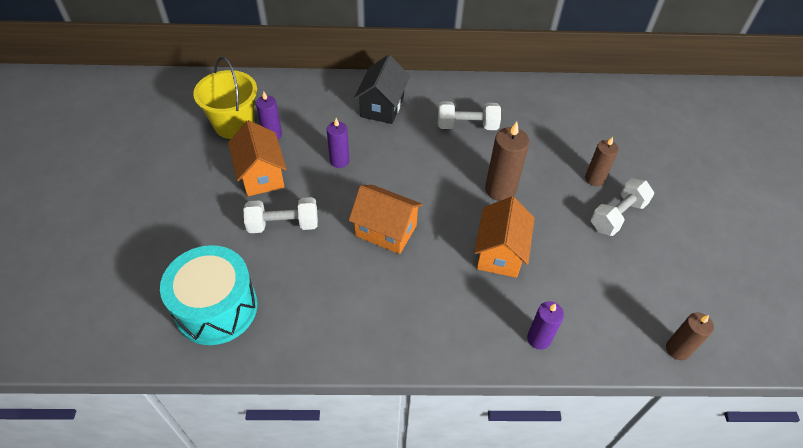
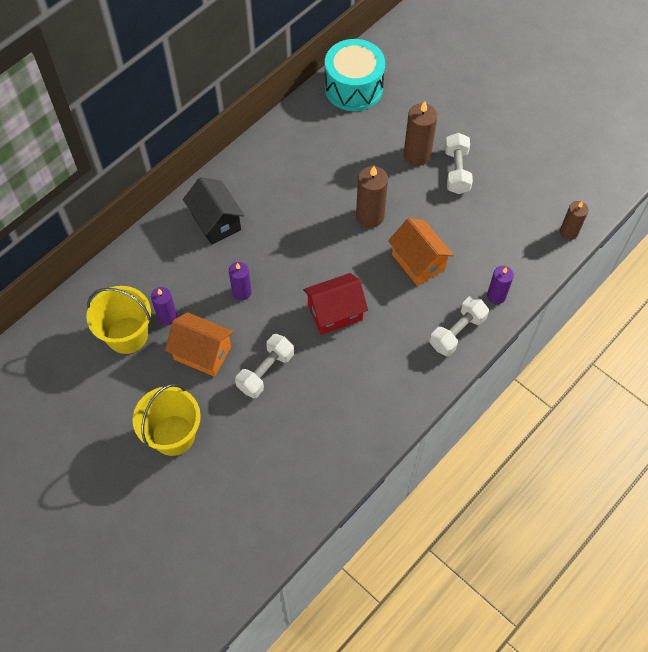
camera: 45 degrees left, 10 degrees up
turquoise drum [160,245,258,345] -> turquoise drum moved to [325,39,385,111]
orange house [349,185,423,254] -> red house [303,273,368,335]
white dumbbell [438,101,501,130] -> white dumbbell moved to [430,296,489,356]
brown candle [585,137,619,186] -> brown candle [404,101,437,166], size x1.54
none -> yellow bucket [133,384,201,456]

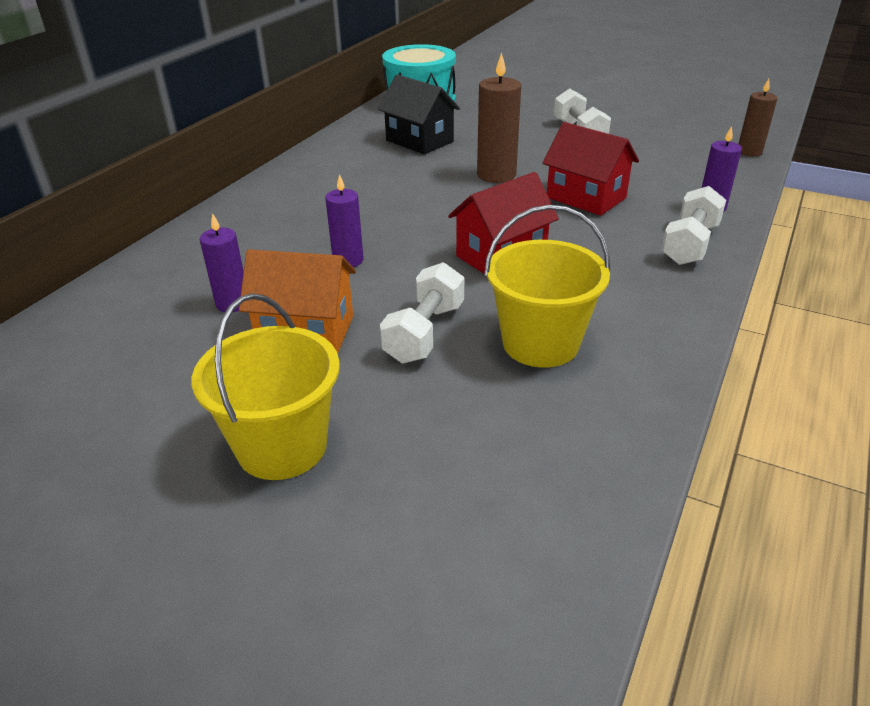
camera: 15 degrees left, 25 degrees down
yellow bucket [86,286,151,354] -> yellow bucket moved to [484,205,610,368]
black house [183,177,245,245] -> black house moved to [378,74,460,154]
orange house [388,218,454,286] -> red house [542,122,639,216]
brown candle [404,101,437,166] -> none

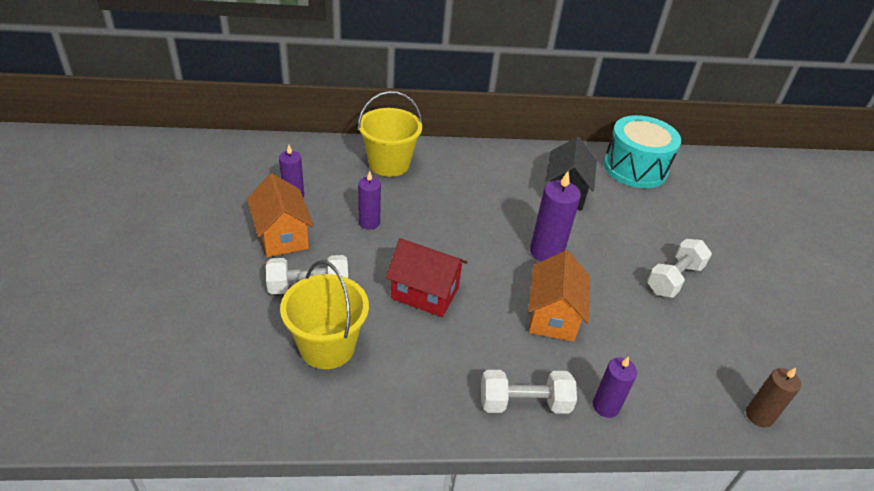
camera: 55 degrees right, 5 degrees up
yellow bucket [192,293,340,480] -> yellow bucket moved to [358,91,422,177]
brown candle [477,52,521,183] -> purple candle [530,171,581,262]
red house [542,122,639,216] -> orange house [528,250,590,342]

